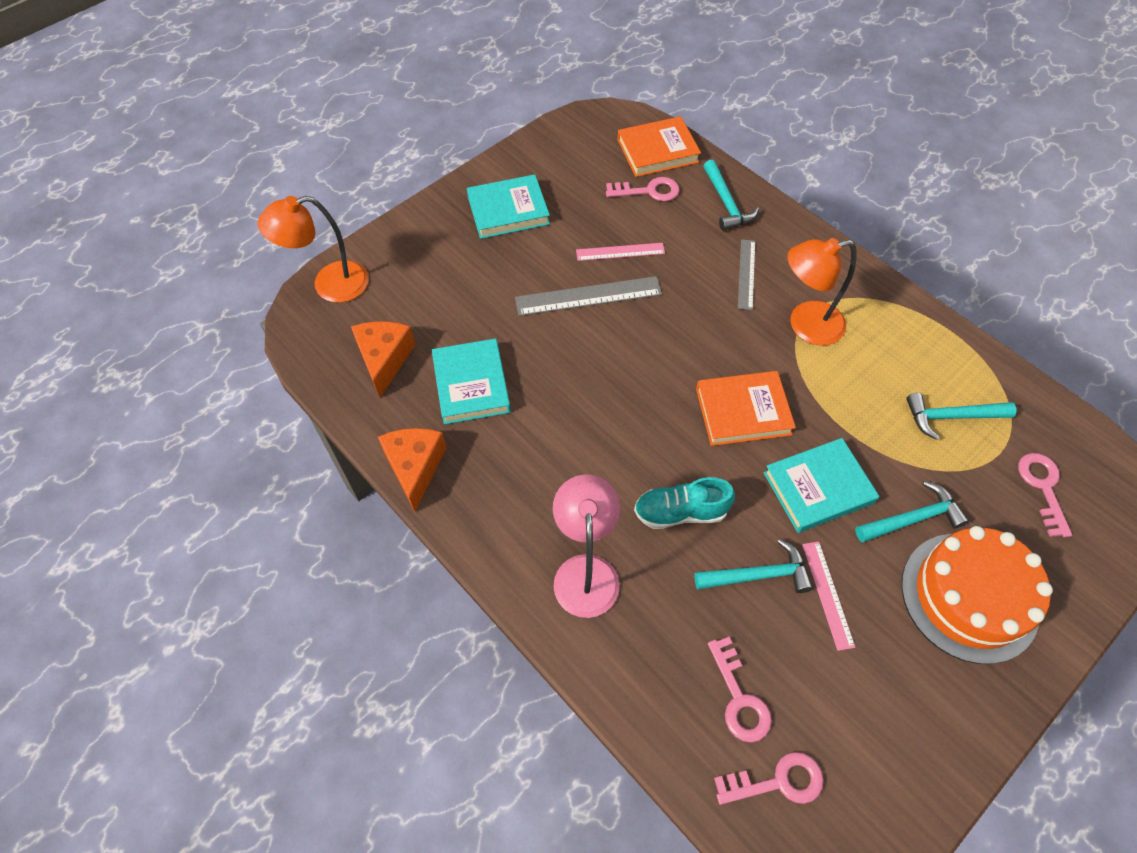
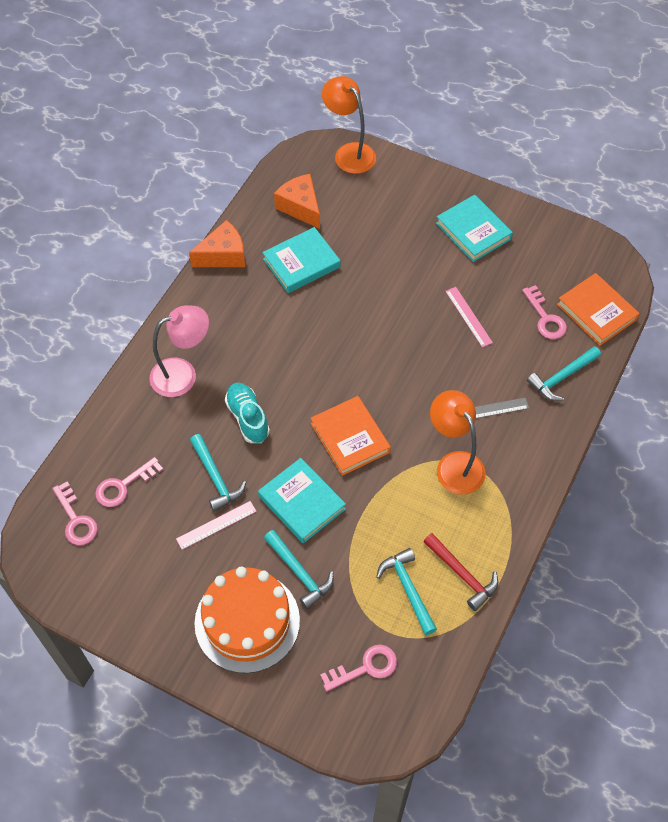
camera: 70 degrees right, 0 degrees up
orange cheese [351,321,415,398] -> orange cheese turned 105 degrees counterclockwise [274,174,320,229]
grey ruler [515,276,662,316] -> none
none -> red hammer [423,533,498,611]

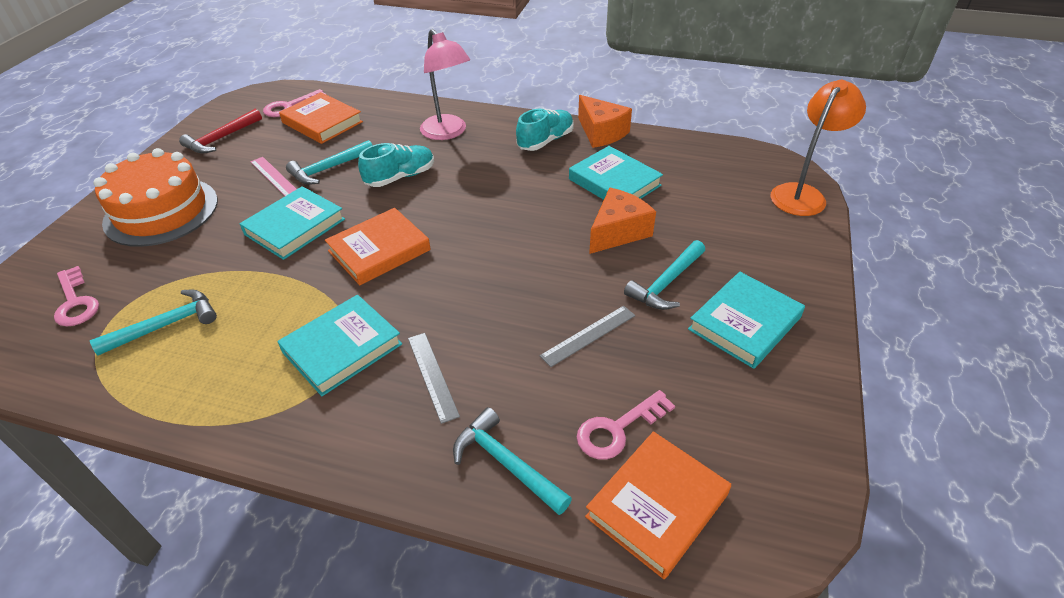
camera: 80 degrees right, 15 degrees down
pink key [95,457,163,507] -> orange book [279,92,363,144]
turquoise hammer [264,530,334,610] -> turquoise hammer moved to [624,240,705,310]
orange cheese [274,174,320,229] -> orange cheese moved to [589,188,656,254]
red hammer [423,533,498,611] -> red hammer moved to [179,109,262,154]
orange lamp [430,390,485,495] -> turquoise book [277,295,402,396]
pink ruler [445,287,493,347] -> grey ruler [540,306,635,367]
none -> turquoise shoe [516,109,574,151]

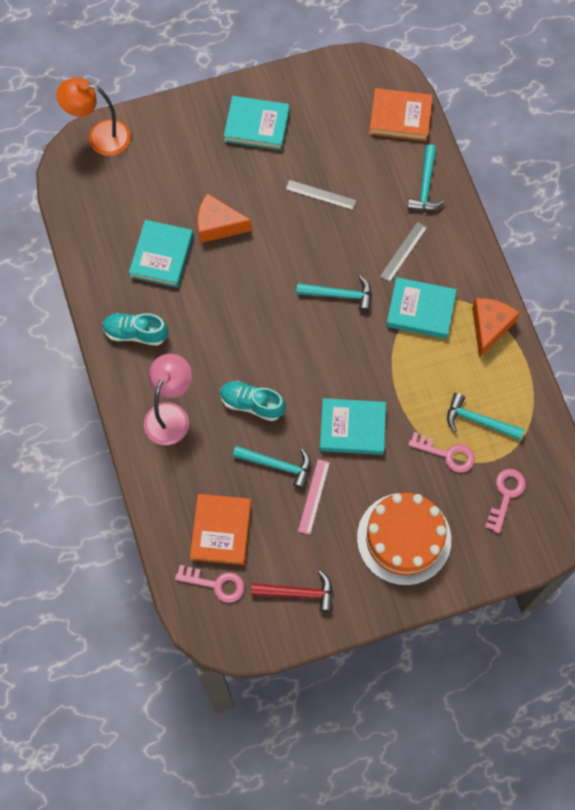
camera: 125 degrees left, 25 degrees up
orange book [325,208,431,285] -> none
pink key [577,390,675,460] -> pink key moved to [408,432,475,473]
orange cheese [578,95,632,148] -> orange cheese moved to [472,298,519,358]
turquoise hammer [624,240,705,310] -> turquoise hammer moved to [296,275,371,312]

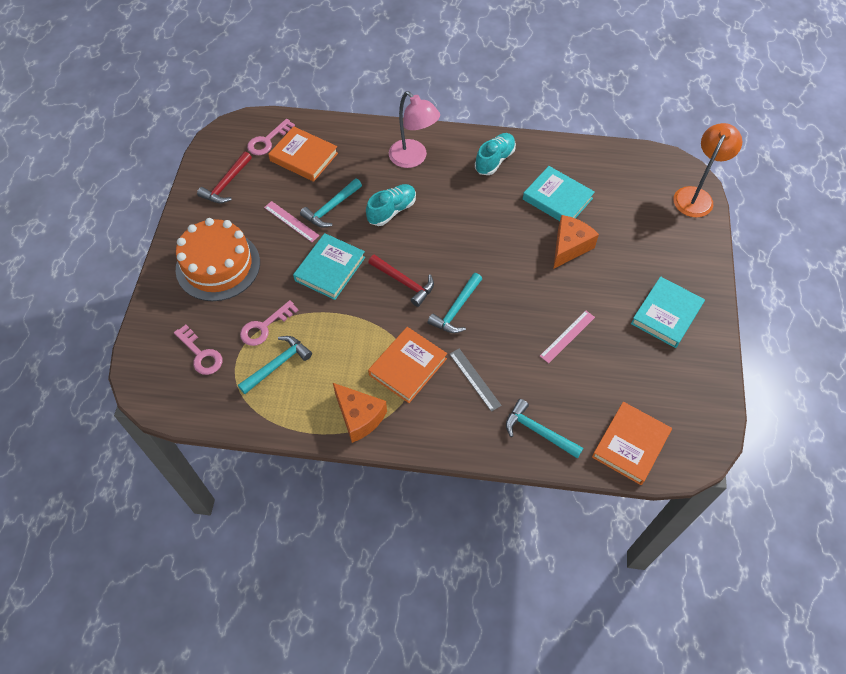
camera: 115 degrees right, 10 degrees down
grey ruler [285,180,357,210] -> pink ruler [540,311,595,363]
turquoise book [386,277,457,339] -> orange book [368,327,447,403]
none -> red hammer [368,254,434,307]

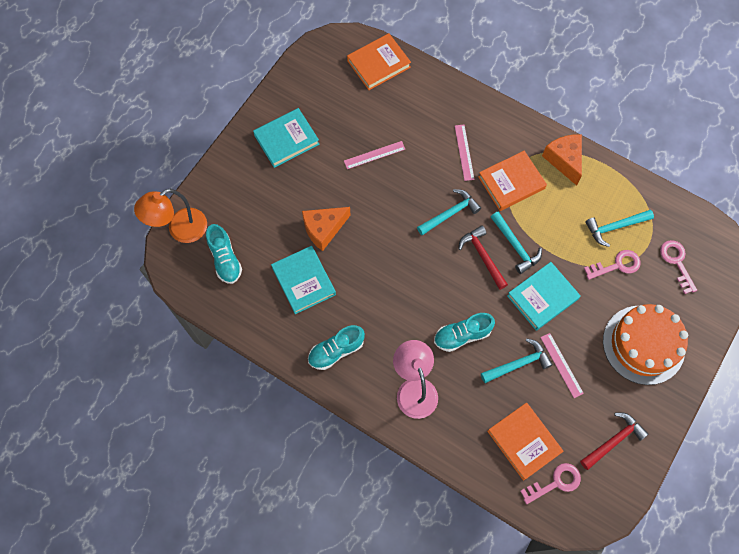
camera: 155 degrees left, 10 degrees up
grey ruler [449,348,502,412] -> pink ruler [455,125,475,181]
turquoise hammer [506,399,583,459] -> turquoise hammer moved to [491,211,542,274]
none -> turquoise shoe [206,224,242,284]

